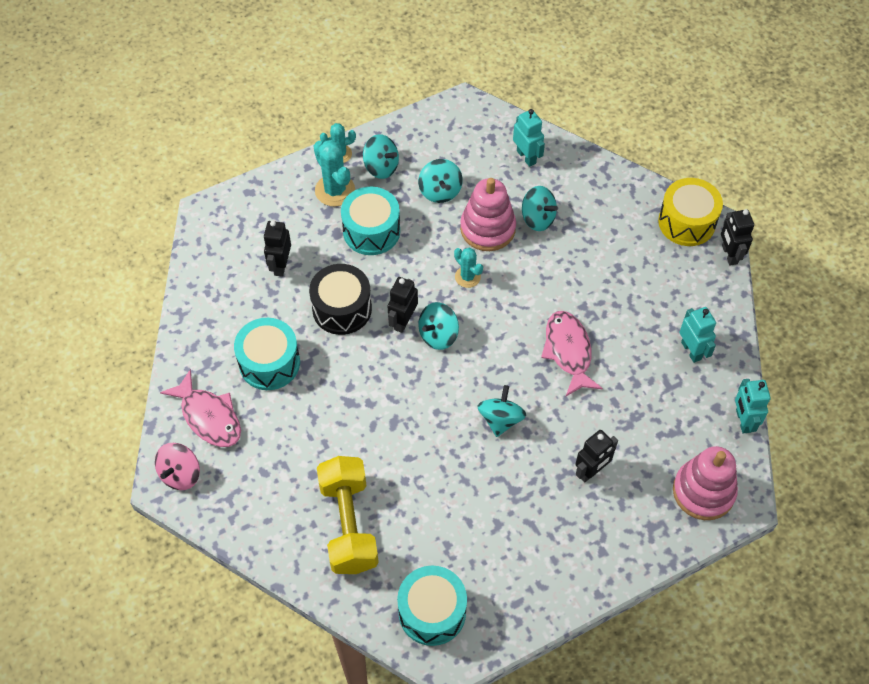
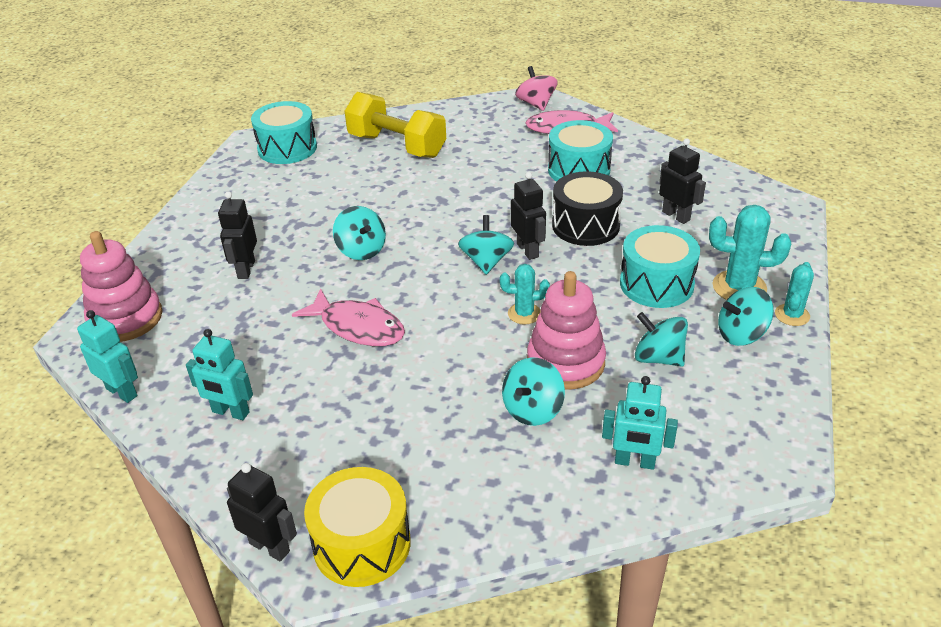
camera: 135 degrees right, 20 degrees down
turquoise spinning top [522,186,558,231] -> turquoise spinning top turned 45 degrees counterclockwise [502,357,565,426]

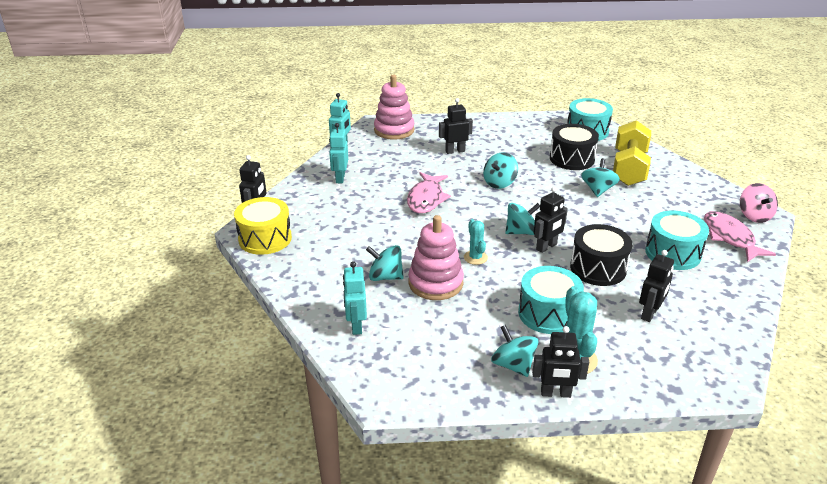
camera: 70 degrees right, 5 degrees down
pink spinning top [515,66,558,111] -> pink spinning top turned 120 degrees clockwise [740,183,778,223]
turquoise spinning top [635,312,688,367] -> turquoise spinning top moved to [581,158,620,197]
turquoise cactus [775,262,814,326] -> black robot [532,326,589,398]
none -> black drum [550,124,599,170]

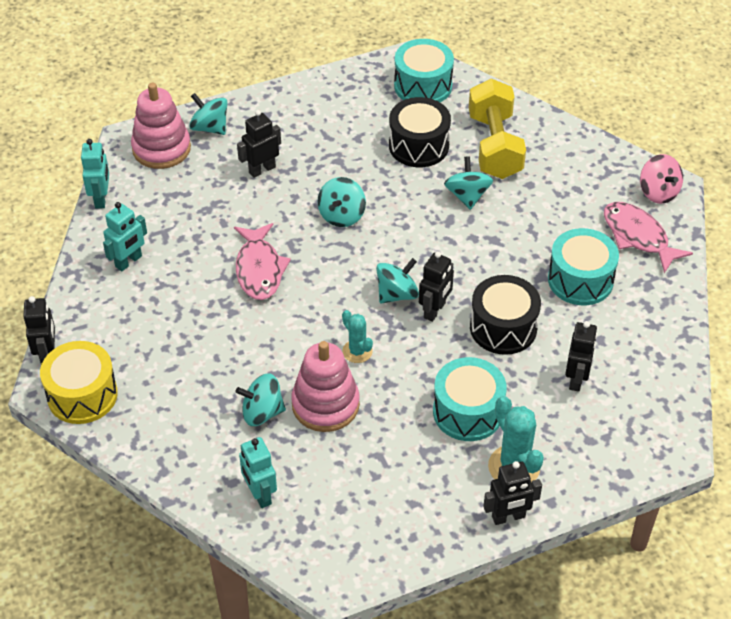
camera: 20 degrees left, 15 degrees up
turquoise robot [329,123,348,183] -> turquoise robot turned 120 degrees counterclockwise [103,202,147,271]
turquoise spinning top [491,325,538,377] -> turquoise spinning top moved to [189,93,228,135]

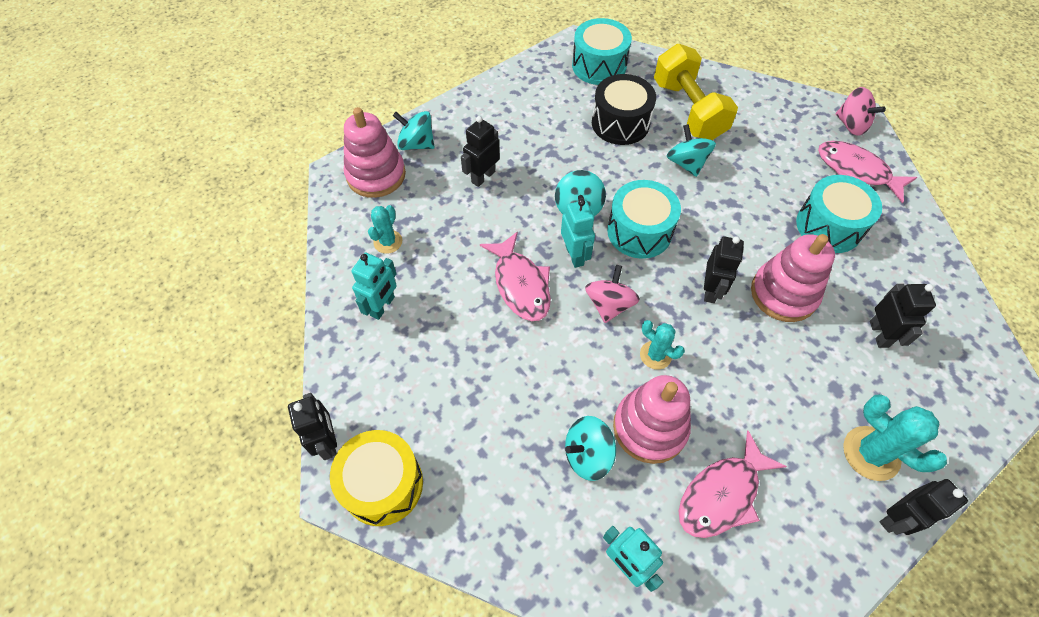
camera: 15 degrees left, 10 degrees up
turquoise robot [81,139,109,209] -> turquoise robot moved to [561,199,595,268]
turquoise spinning top [376,258,419,304] -> none
turquoise drum [433,357,507,441] -> turquoise drum moved to [607,180,681,259]
black drum [470,275,541,355] -> pink stacking toy [751,234,835,322]
none -> turquoise cactus [368,205,402,254]
none -> pink spinning top [585,265,640,323]
none -> pink fish [679,431,787,538]

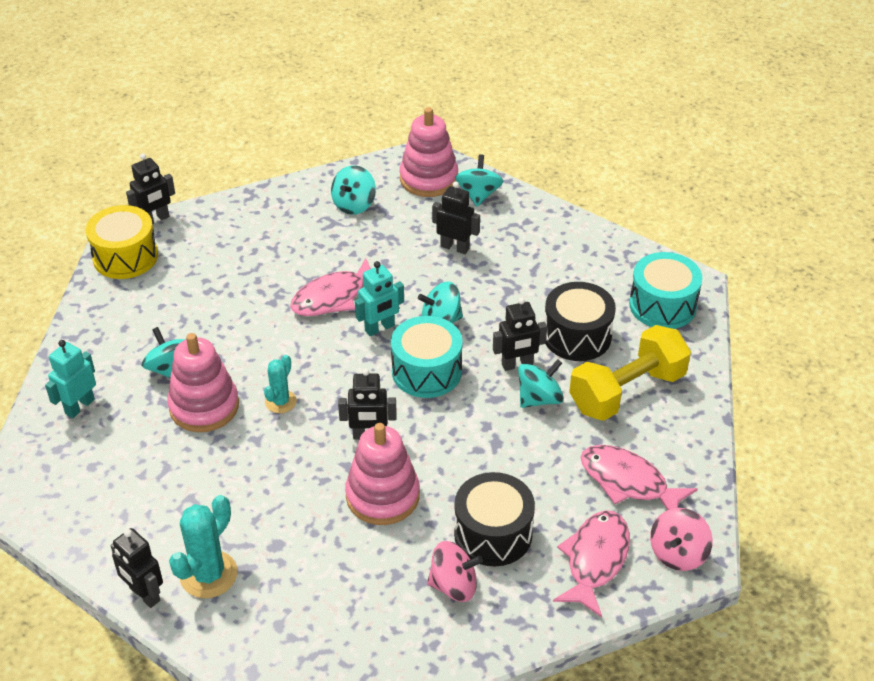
camera: 75 degrees right, 15 degrees down
turquoise robot [351,253,397,320] -> none
turquoise cactus [368,205,402,254] -> turquoise spinning top [331,165,376,215]
pink spinning top [585,265,640,323] -> pink spinning top moved to [427,541,483,602]
pink fish [679,431,787,538] -> pink fish moved to [580,445,698,510]
turquoise drum [796,175,882,253] -> black drum [454,472,535,566]
black robot [870,284,936,348] -> black robot moved to [493,297,547,371]

